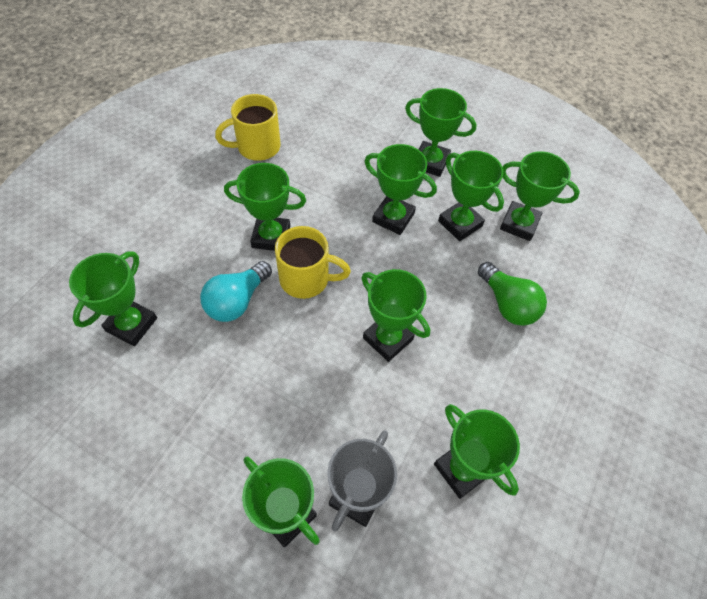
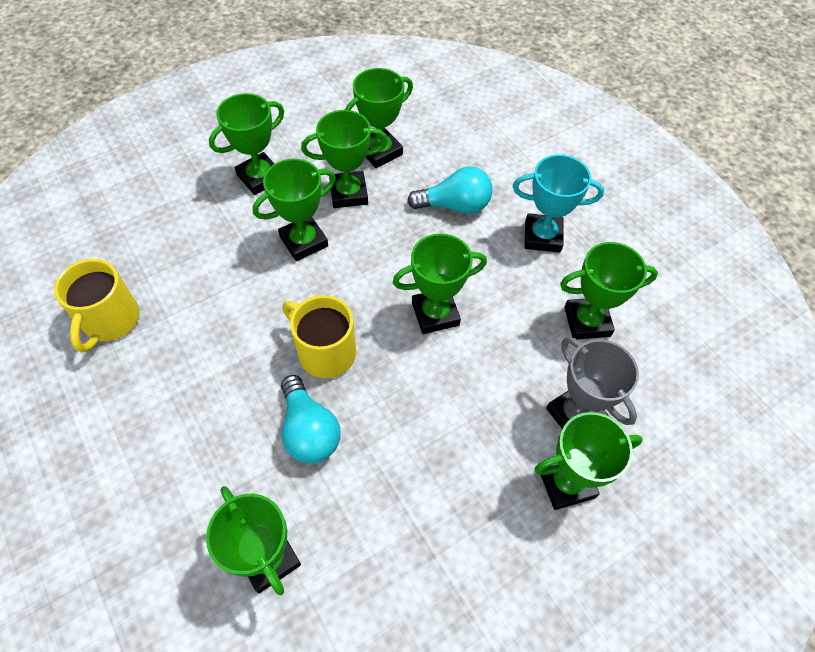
camera: 60 degrees left, 0 degrees up
green trophy [224,163,306,251] -> none
yellow mug [275,226,351,299] -> yellow mug turned 90 degrees counterclockwise [283,295,356,379]
green light bulb [478,262,547,326] -> turquoise light bulb [407,166,492,214]
none -> turquoise trophy [513,154,604,253]

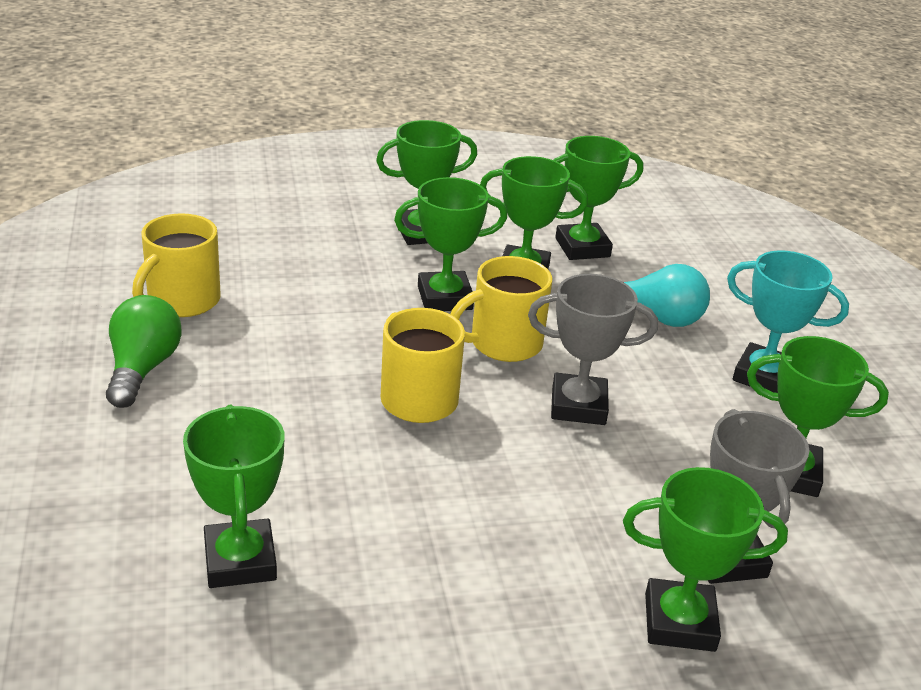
camera: 20 degrees right, 25 degrees down
turquoise light bulb [281,375,341,463] -> none
green trophy [393,233,487,334] -> grey trophy [528,274,658,425]
none -> green light bulb [106,295,182,408]
none -> yellow mug [450,256,552,362]

